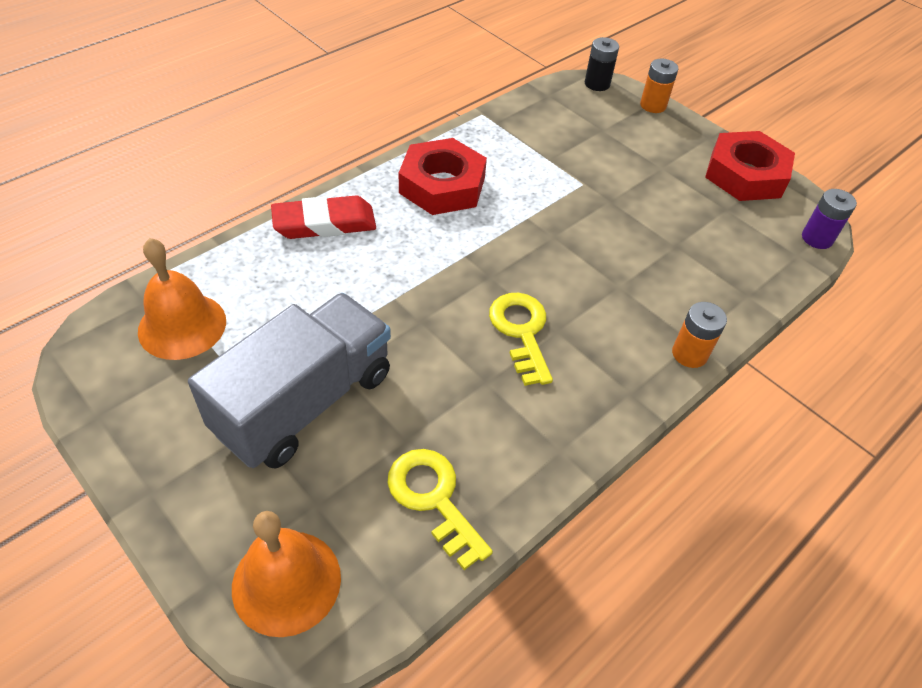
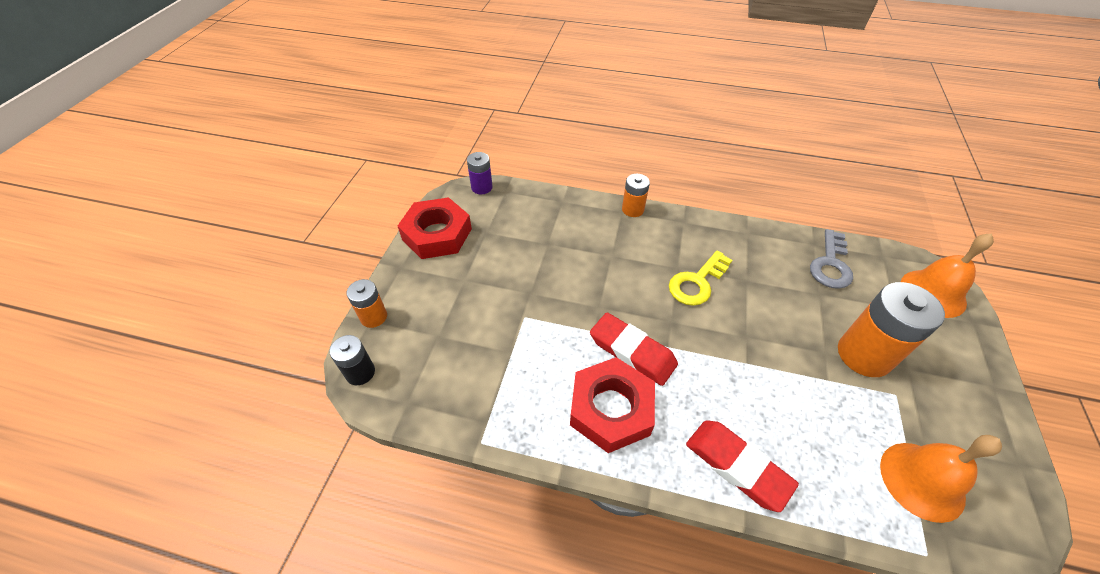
camera: 120 degrees left, 0 degrees up
grey truck [188,293,391,468] -> orange battery [838,282,945,377]
yellow key [387,449,493,570] -> grey key [810,229,853,289]
none -> red eraser [590,313,678,386]

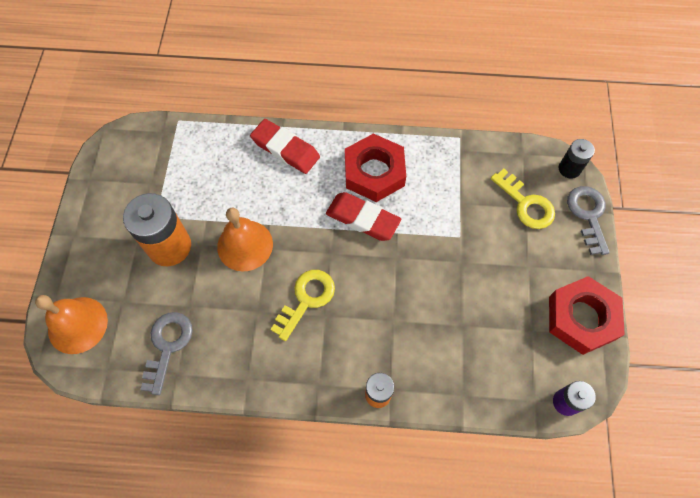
camera: 170 degrees right, 15 degrees up
orange battery [347,279,387,328] -> grey key [567,186,610,255]
orange bell [880,435,1002,523] -> orange bell moved to [217,207,273,271]
none -> yellow key [491,169,555,229]

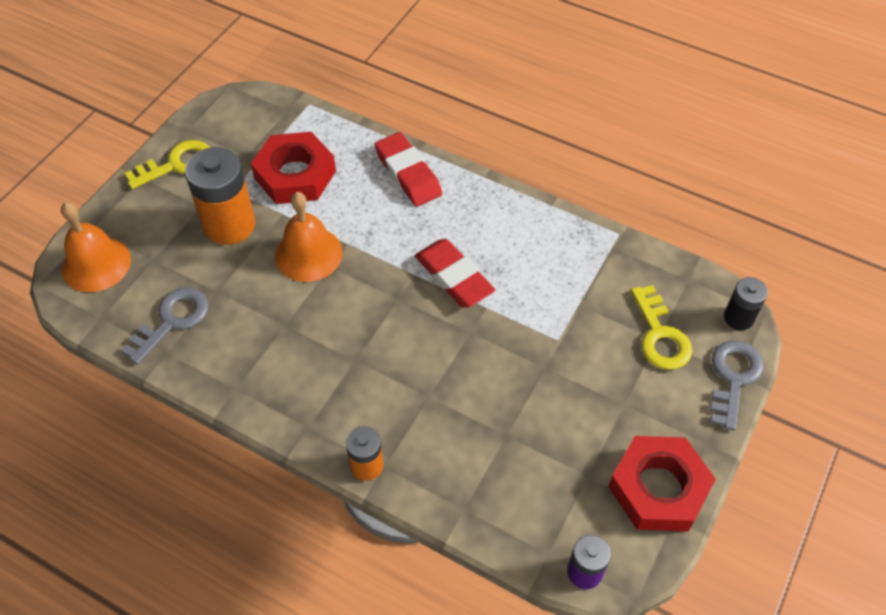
camera: 25 degrees right, 10 degrees down
yellow key [270,270,335,341] -> yellow key moved to [125,140,210,189]
red nut [345,134,406,202] -> red nut moved to [251,132,336,204]

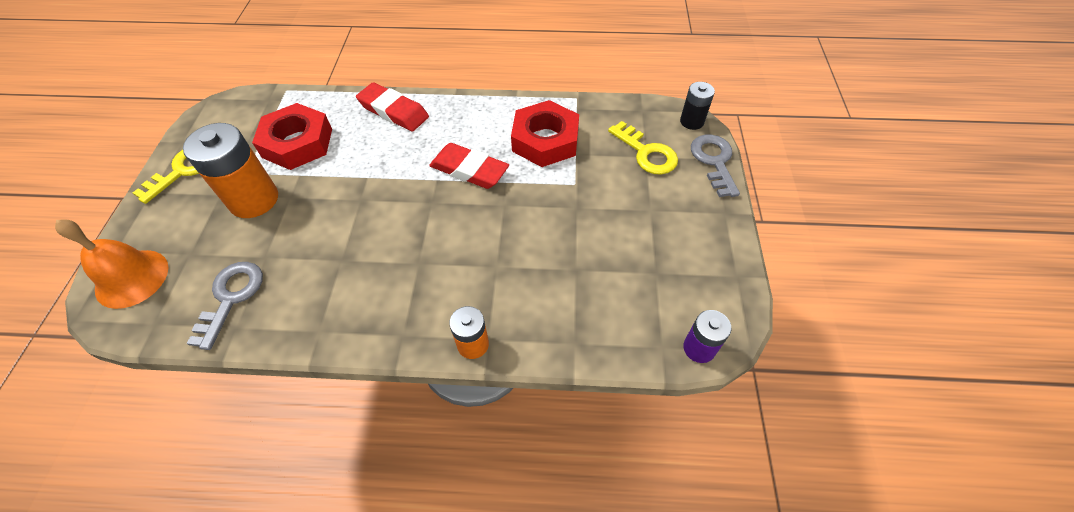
camera: 25 degrees left, 0 degrees up
orange bell [275,192,343,282] -> none
red nut [608,436,716,531] -> red nut moved to [511,100,579,167]

